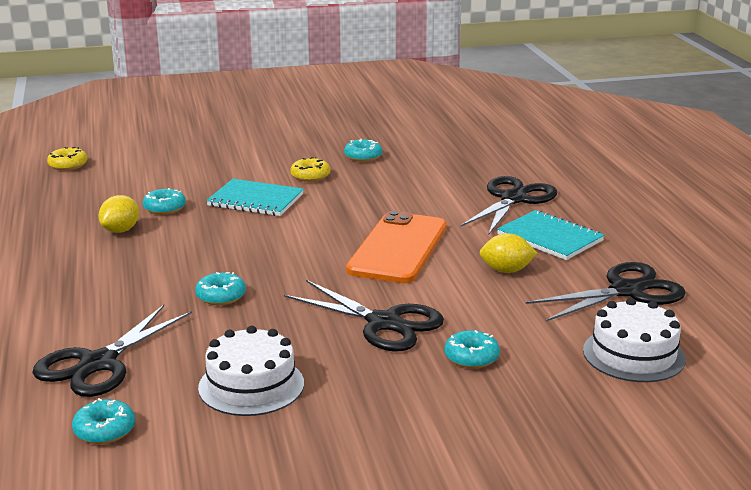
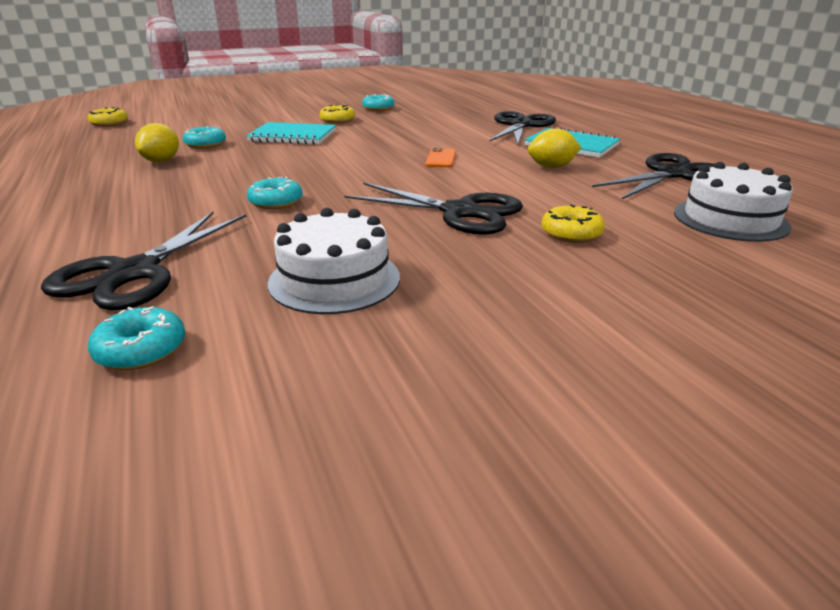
camera: 10 degrees left, 5 degrees up
orange phone [346,211,447,283] -> orange phone [425,148,456,168], size x0.40
turquoise donut [444,330,500,368] -> yellow donut [542,204,605,243]

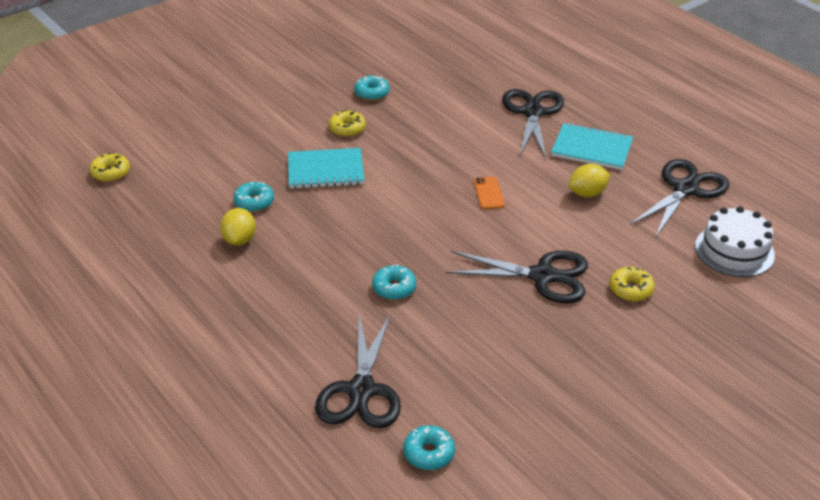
camera: 15 degrees left, 10 degrees up
white cake [268,208,400,314] -> none

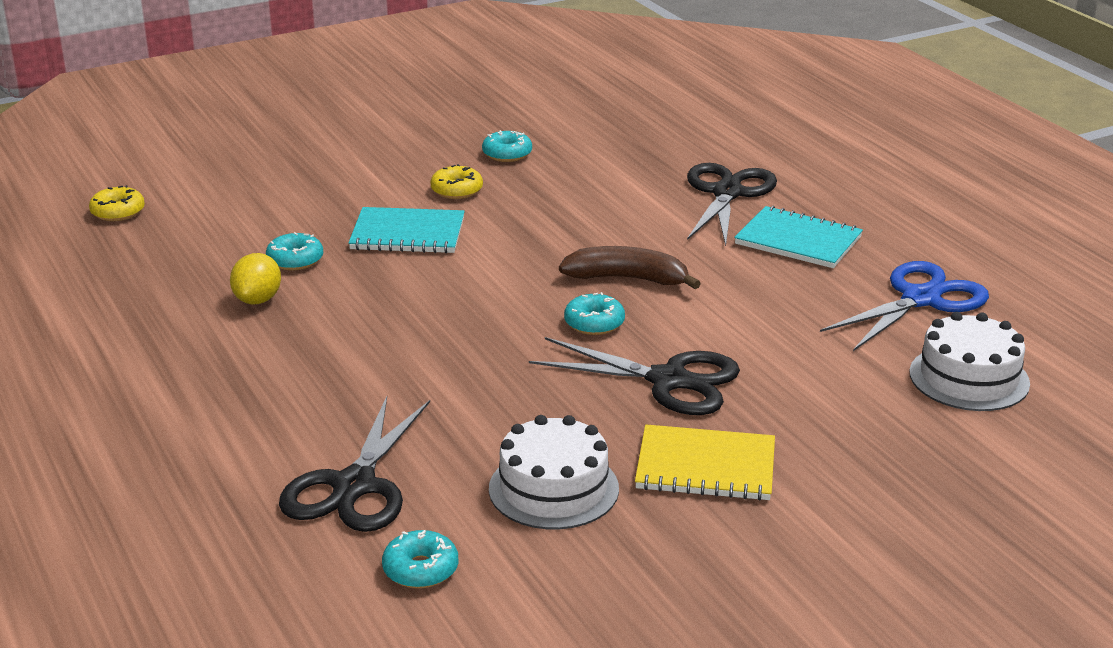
camera: 10 degrees right, 10 degrees down
turquoise donut [372,264,416,300] -> turquoise donut moved to [564,292,625,335]
orange phone [474,177,505,209] -> brown banana [559,246,701,289]
yellow lemon [568,164,611,197] -> none
yellow donut [610,267,655,301] -> none
black scissors [630,159,729,238] -> blue scissors [820,261,989,351]
none -> white cake [489,415,619,529]
none -> yellow notebook [635,424,775,500]

